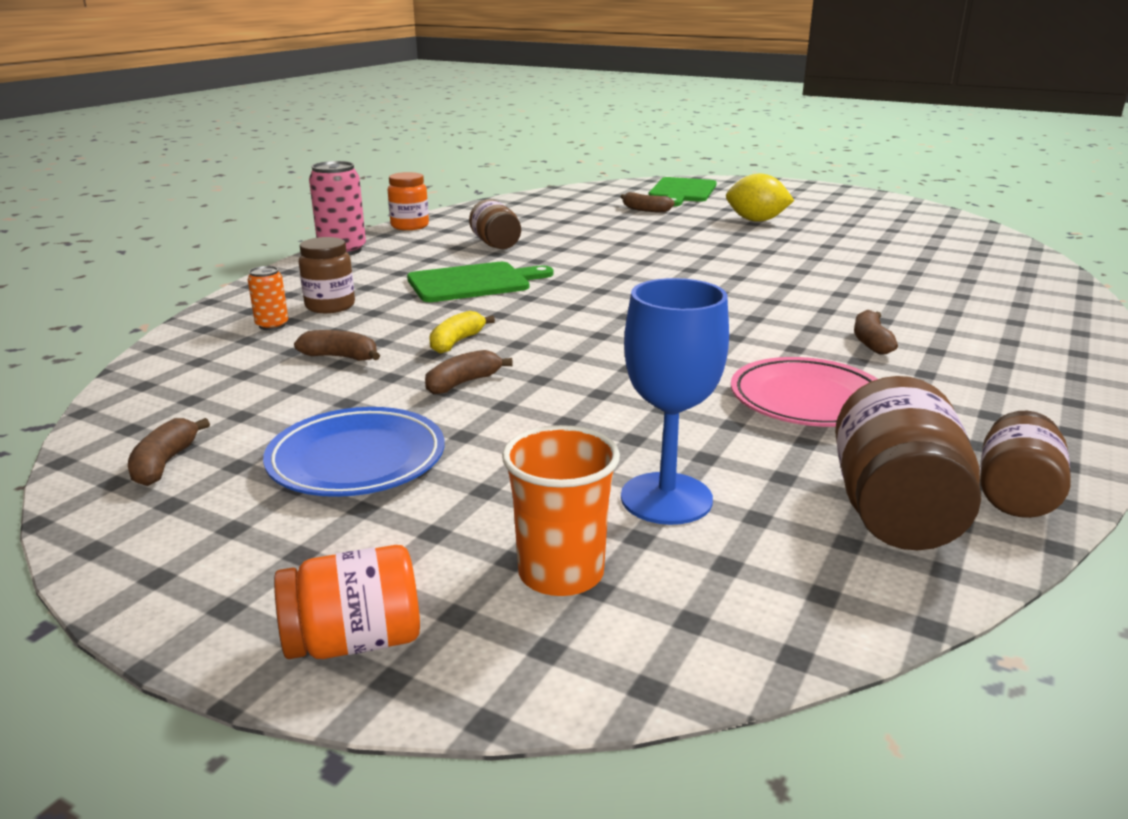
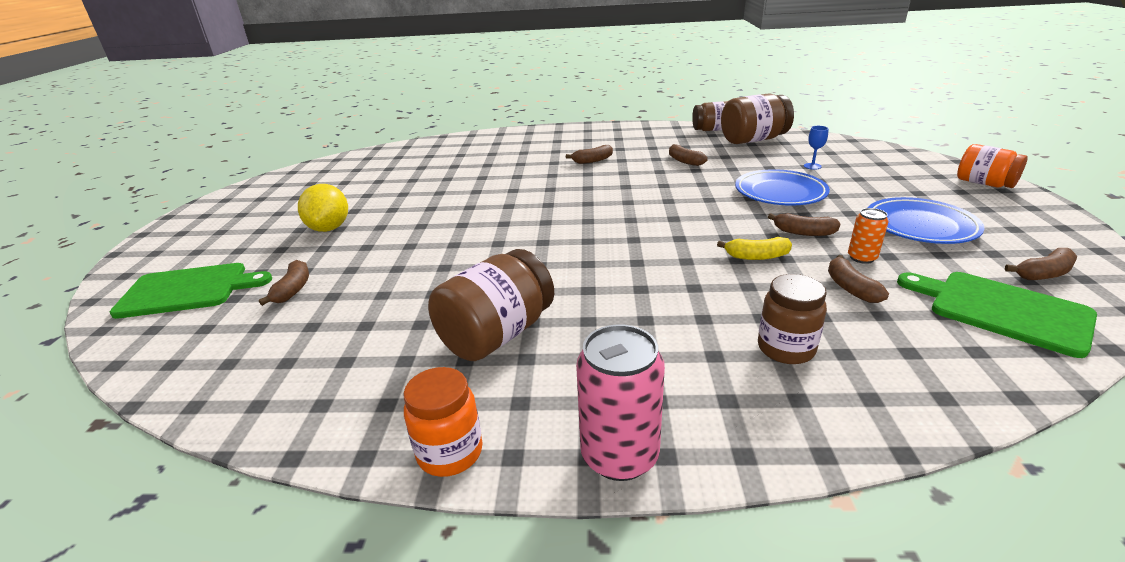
camera: 115 degrees left, 5 degrees up
orange can [248,266,288,330] -> orange can moved to [848,208,888,264]
green cutting board [407,262,553,302] -> green cutting board moved to [897,272,1097,358]
brown jar [469,199,521,249] -> brown jar [428,249,554,361], size x1.52
orange cup [502,425,620,596] -> none
blue goblet [621,278,729,525] -> blue goblet [804,126,829,170], size x0.42
pink plate [731,357,878,427] -> brown banana [669,144,708,166]
none -> blue plate [735,169,830,206]

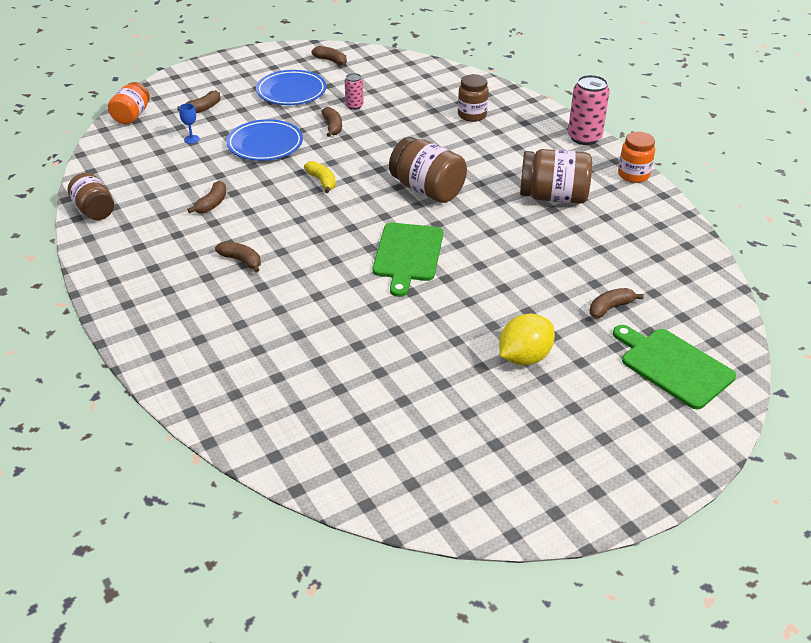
camera: 125 degrees left, 10 degrees up
yellow banana [717,237,792,260] -> yellow banana moved to [304,161,336,193]
brown jar [721,94,794,144] -> brown jar moved to [389,137,467,203]
brown banana [828,255,889,303] -> brown banana moved to [177,90,220,113]
orange can [848,208,888,264] -> pink can [345,73,364,110]
green cutting board [897,272,1097,358] -> green cutting board moved to [373,223,443,297]
orange jar [957,144,1028,188] -> orange jar moved to [108,82,150,124]

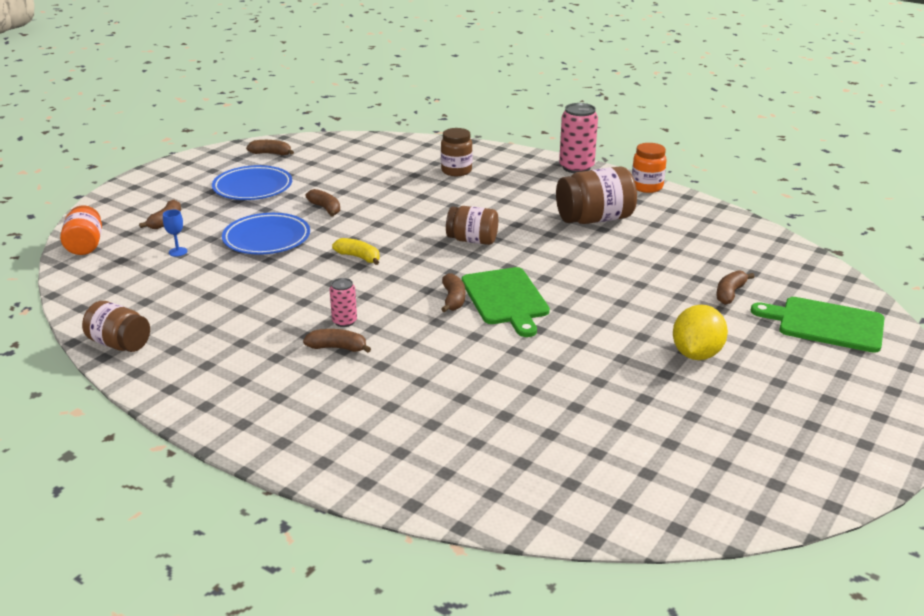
camera: 25 degrees left, 10 degrees down
brown banana [188,181,226,213] -> brown banana moved to [441,273,465,312]
pink can [345,73,364,110] -> pink can moved to [330,278,357,327]
brown jar [389,137,467,203] -> brown jar [446,206,498,245], size x0.66

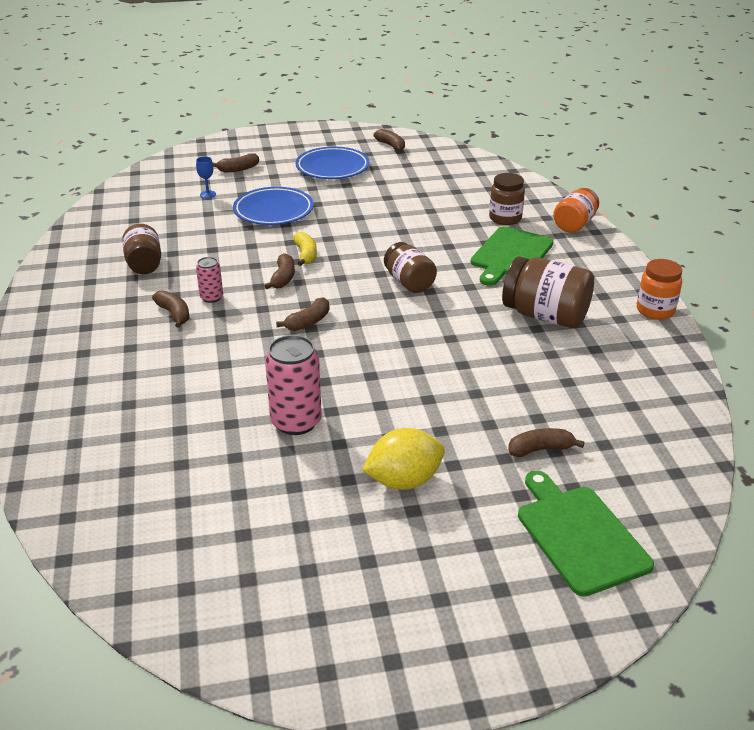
camera: 45 degrees right, 5 degrees up
orange jar [60,205,102,255] -> orange jar moved to [553,188,599,233]
brown jar [82,301,150,352] -> brown jar moved to [122,224,161,274]
brown banana [306,189,340,217] -> brown banana moved to [264,253,295,289]
green cutting board [462,267,550,337] -> green cutting board moved to [471,226,554,286]
pink can [559,103,598,173] -> pink can moved to [265,335,322,435]

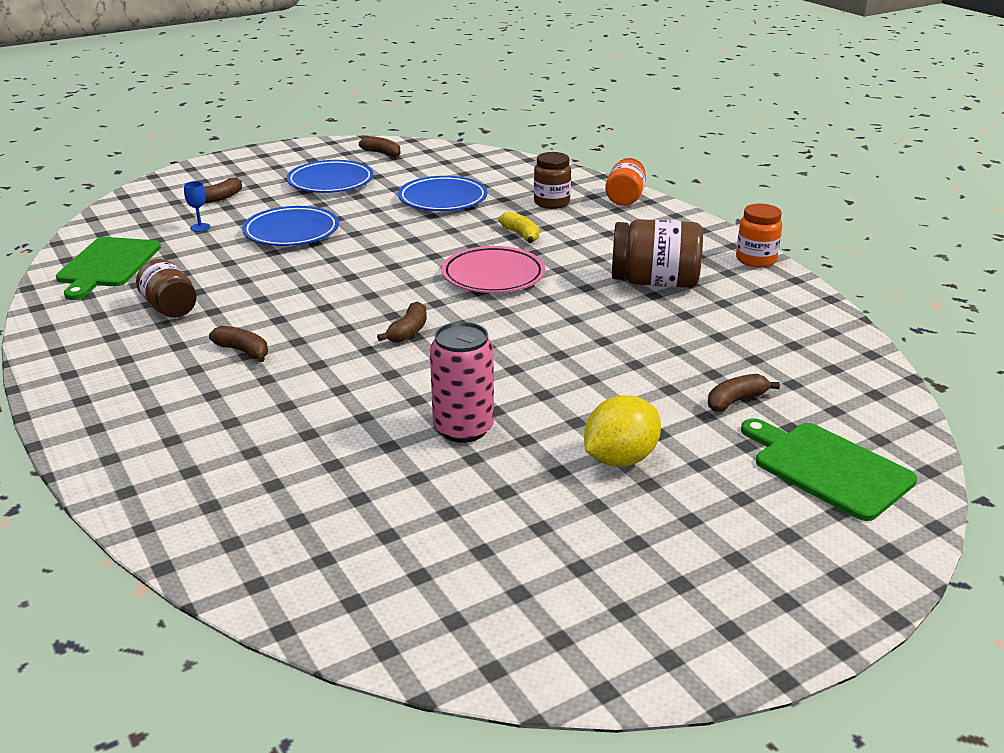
camera: 20 degrees left, 5 degrees down
pink can [196,257,223,303] -> none
brown banana [264,253,295,289] -> none
yellow banana [293,232,317,266] -> yellow banana moved to [498,212,539,243]
brown jar [384,242,437,293] -> pink plate [442,246,545,293]
green cutting board [471,226,554,286] -> green cutting board moved to [56,237,161,300]
none -> blue plate [398,176,487,211]

